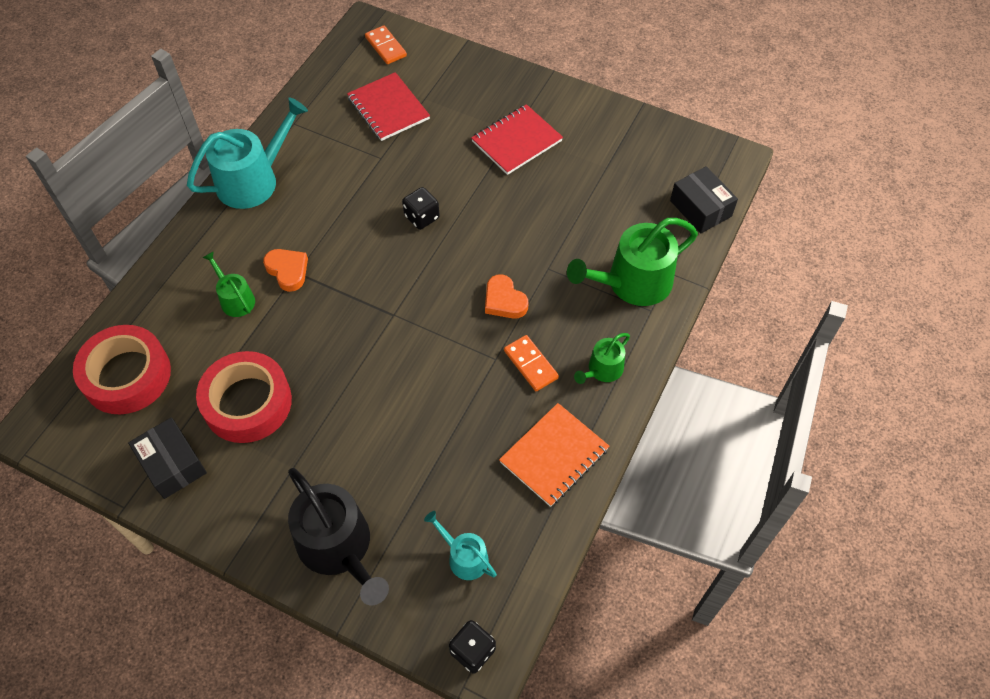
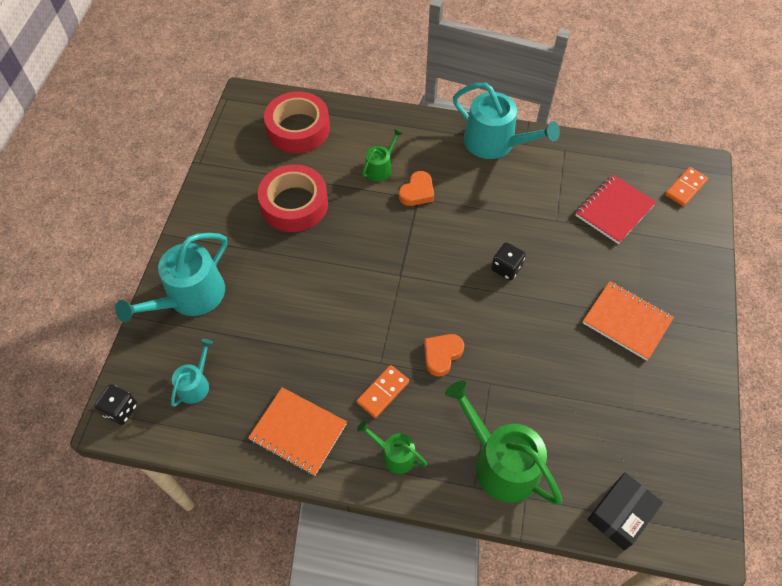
camera: 75 degrees right, 0 degrees up
black box [128,417,207,499] -> none
black watering can [288,468,389,605] -> turquoise watering can [115,233,227,322]
red notebook [471,104,563,175] -> orange notebook [583,281,674,361]

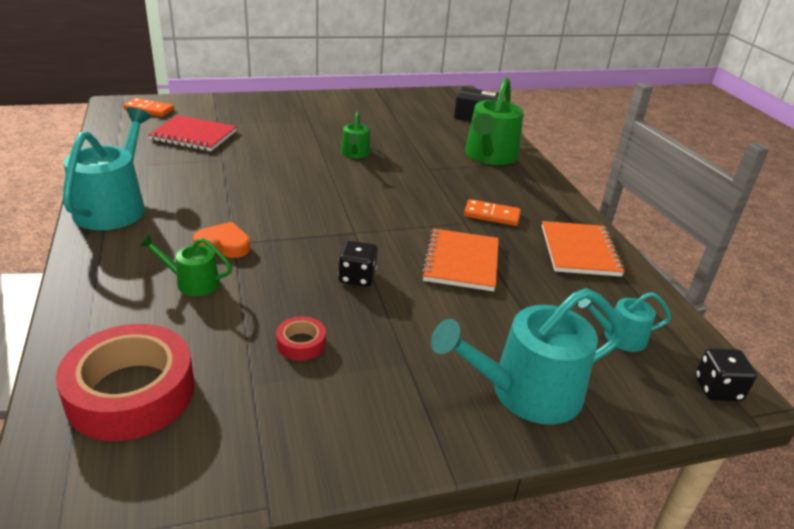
camera: 120 degrees left, 25 degrees down
turquoise watering can [115,233,227,322] -> turquoise watering can turned 150 degrees clockwise [431,288,624,425]
red tape [258,164,328,232] -> red tape [276,316,326,361], size x0.45
green watering can [357,421,428,474] -> green watering can moved to [341,112,370,158]
orange heart [424,334,464,376] -> none
black dice [491,242,526,280] -> black dice moved to [338,240,377,287]
orange notebook [583,281,674,361] -> orange notebook moved to [421,228,499,291]

